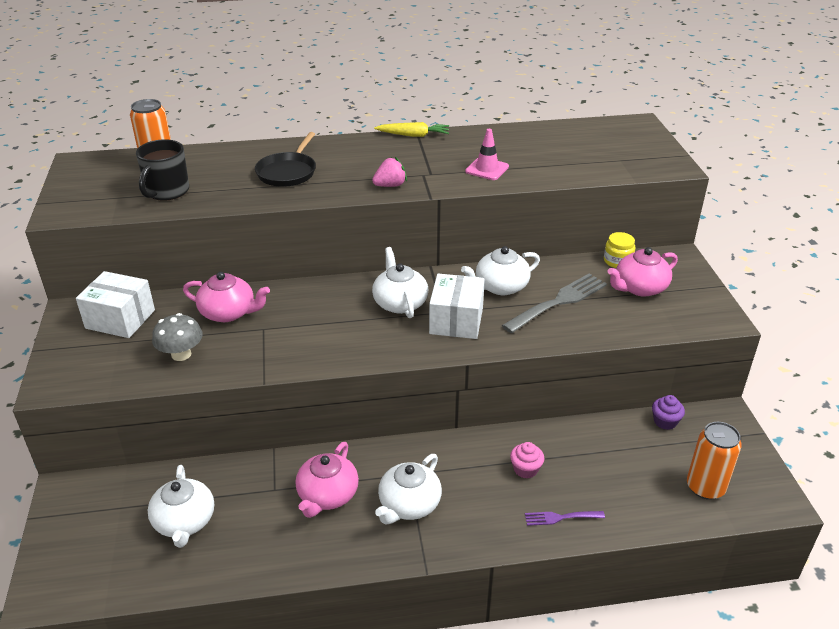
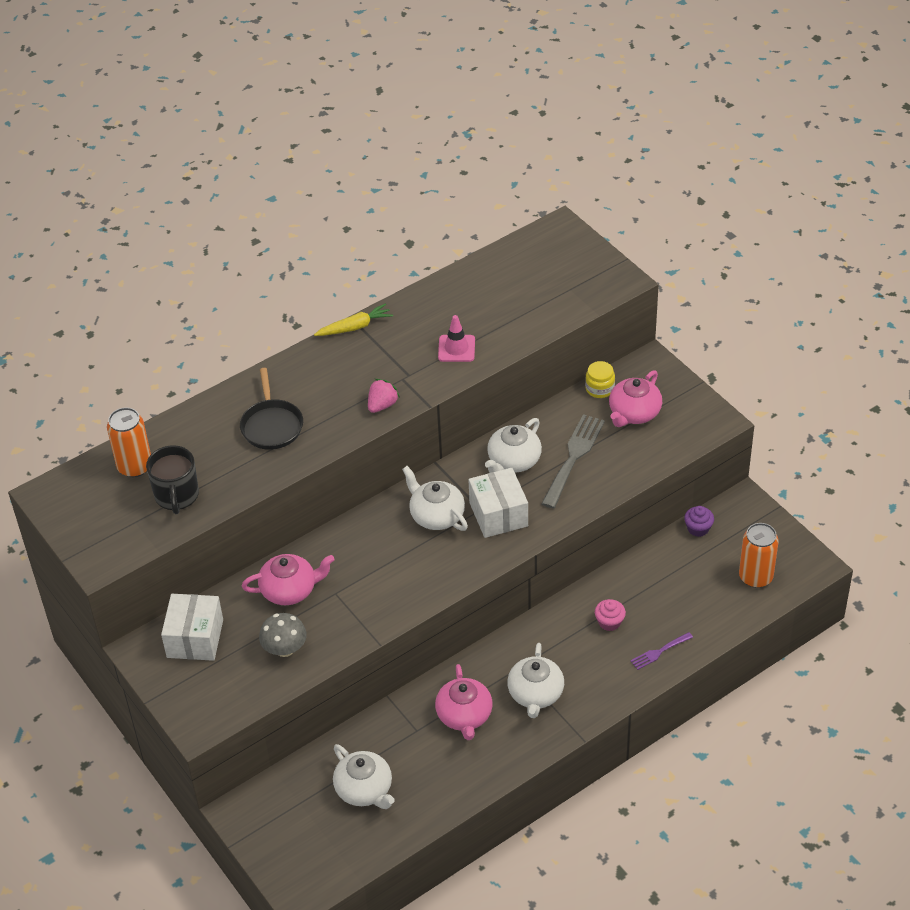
camera: 25 degrees left, 10 degrees up
white box [76,271,155,338] -> white box turned 75 degrees counterclockwise [161,594,223,661]

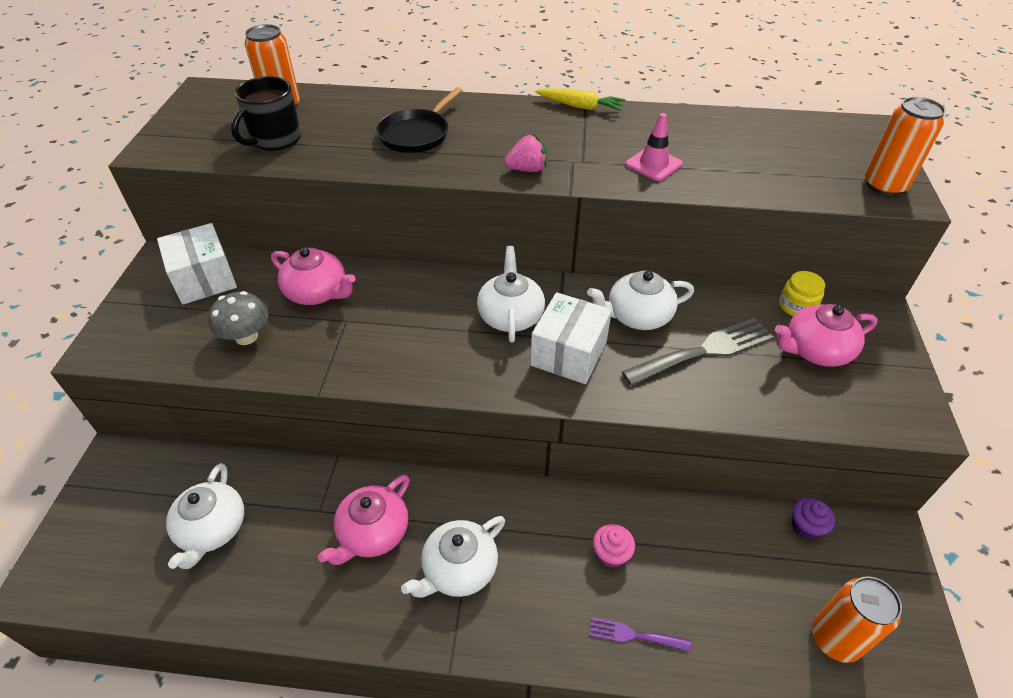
camera: 40 degrees right, 0 degrees up
white box [161,594,223,661] -> white box turned 75 degrees counterclockwise [157,223,237,305]
none -> orange can [865,97,946,196]

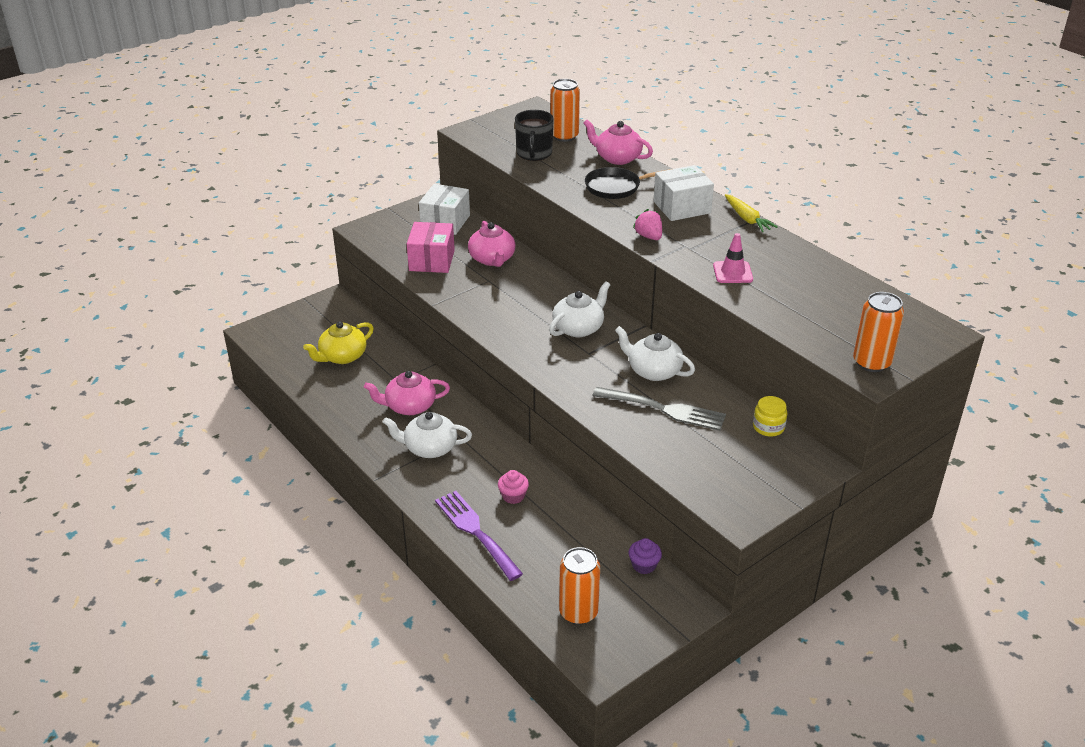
camera: 45 degrees right, 10 degrees down
white teapot [166,463,244,569] -> yellow teapot [303,321,374,364]
grey mushroom [209,291,268,345] -> pink box [407,222,455,273]
black mug [231,76,301,151] -> black mug turned 75 degrees counterclockwise [515,110,554,161]
pink strawberry [504,134,547,172] -> pink strawberry turned 150 degrees counterclockwise [633,209,662,240]
white box [530,292,612,384] -> white box moved to [654,165,714,221]
purple fork [589,617,691,652] -> purple fork [435,491,523,581], size x1.91
pink teapot [775,304,878,367] -> pink teapot moved to [584,120,653,165]

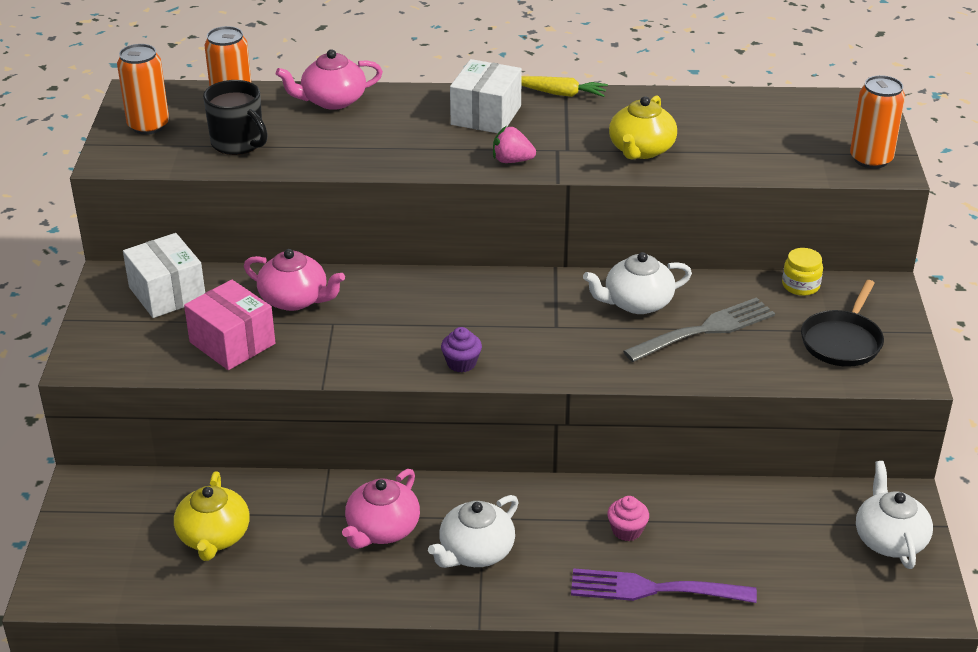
camera: 50 degrees left, 0 degrees up
white teapot [549,281,610,337] -> white teapot moved to [856,461,933,569]
orange can [559,547,600,625] -> orange can moved to [117,44,169,135]
black pan [585,167,671,199] -> black pan moved to [801,280,884,367]
purple cupcake [628,538,662,574] -> purple cupcake moved to [441,327,482,373]
pink traffic cone [713,233,753,283] -> yellow teapot [609,95,677,159]

